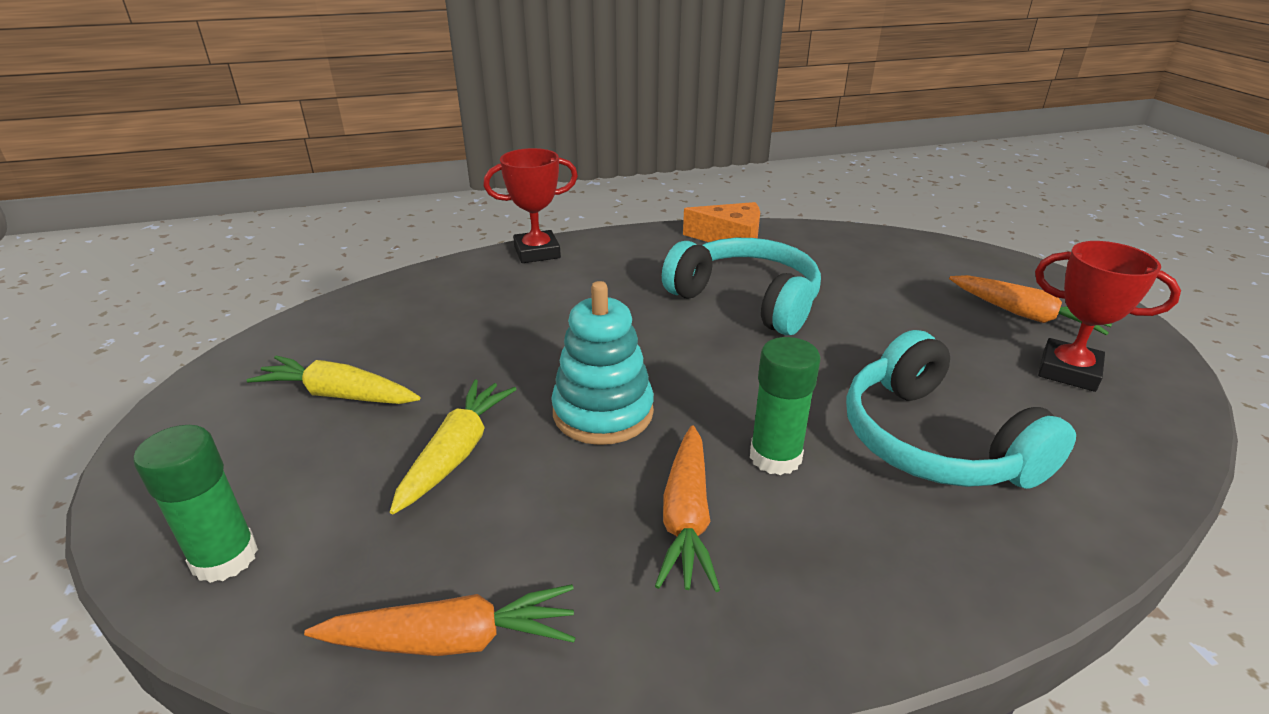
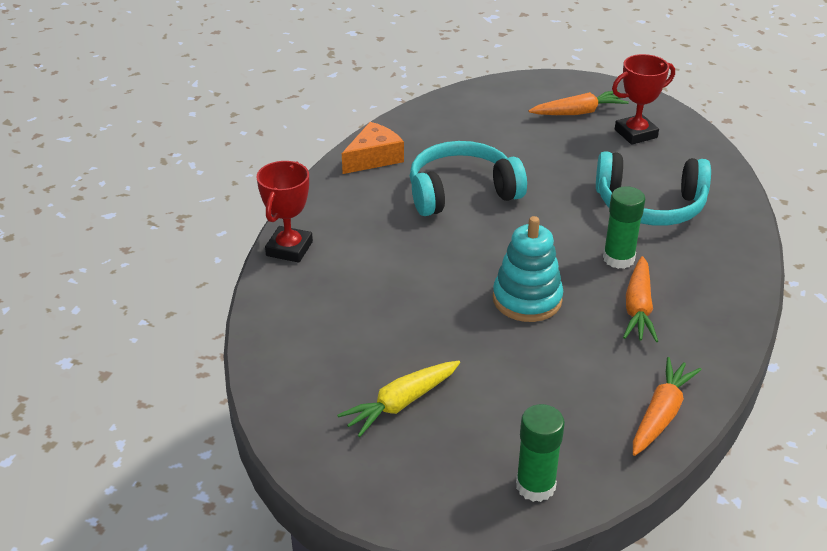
camera: 55 degrees left, 5 degrees up
yellow carrot [390,379,517,514] -> none
orange carrot [655,425,720,592] -> orange carrot turned 60 degrees clockwise [623,256,658,342]

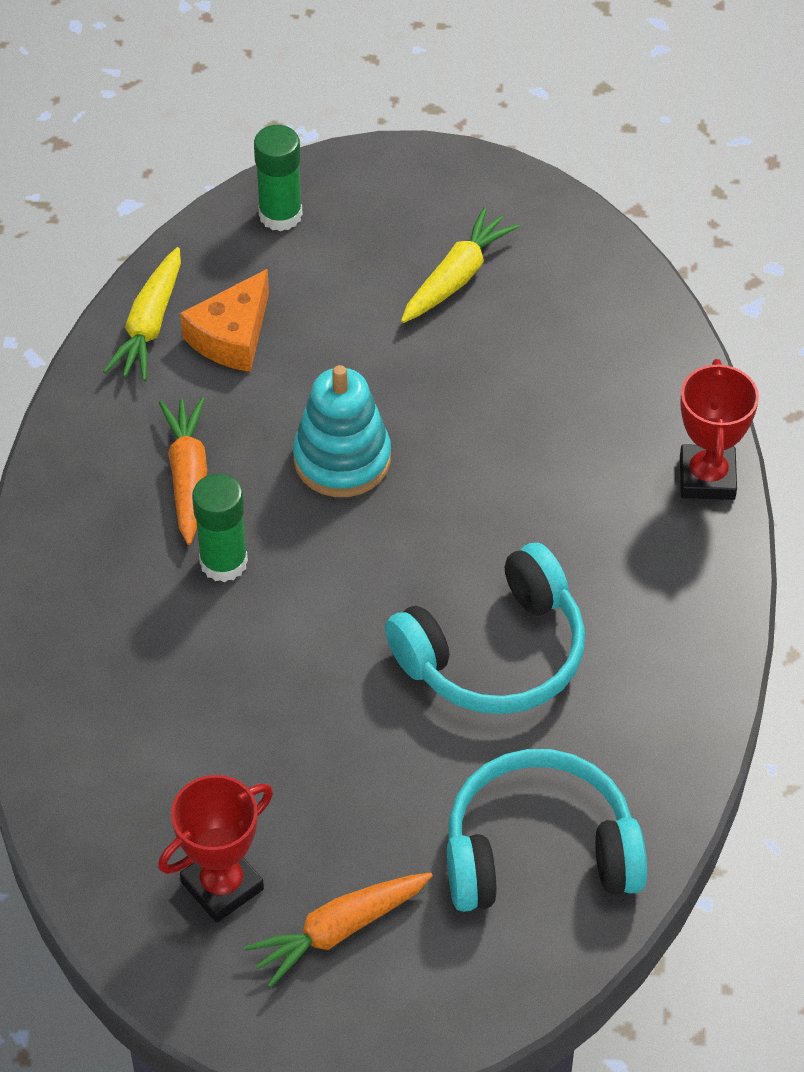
camera: 165 degrees right, 15 degrees up
orange cheese [342,122,404,174] -> orange cheese moved to [180,269,269,372]
turquoise headphones [596,151,711,226] -> turquoise headphones moved to [447,749,647,912]
orange carrot [633,357,702,456] -> yellow carrot [103,247,181,381]

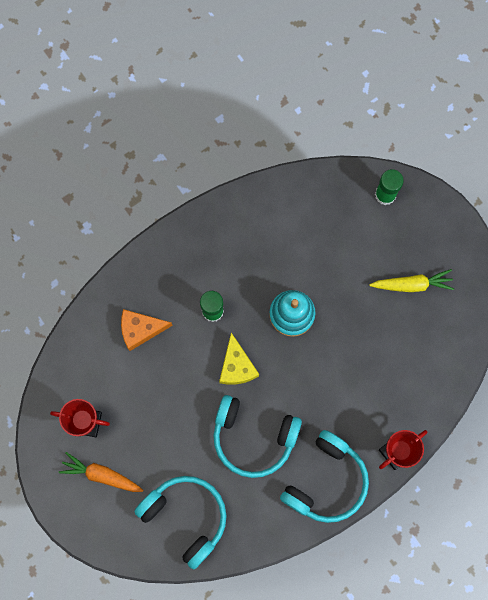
camera: 50 degrees right, 25 degrees up
yellow carrot [103,247,181,381] -> none
orange carrot [159,397,207,545] -> none
orange cheese [180,269,269,372] -> orange cheese moved to [121,309,173,351]
none -> yellow cheese [219,333,259,385]
none -> turquoise headphones [280,430,369,523]

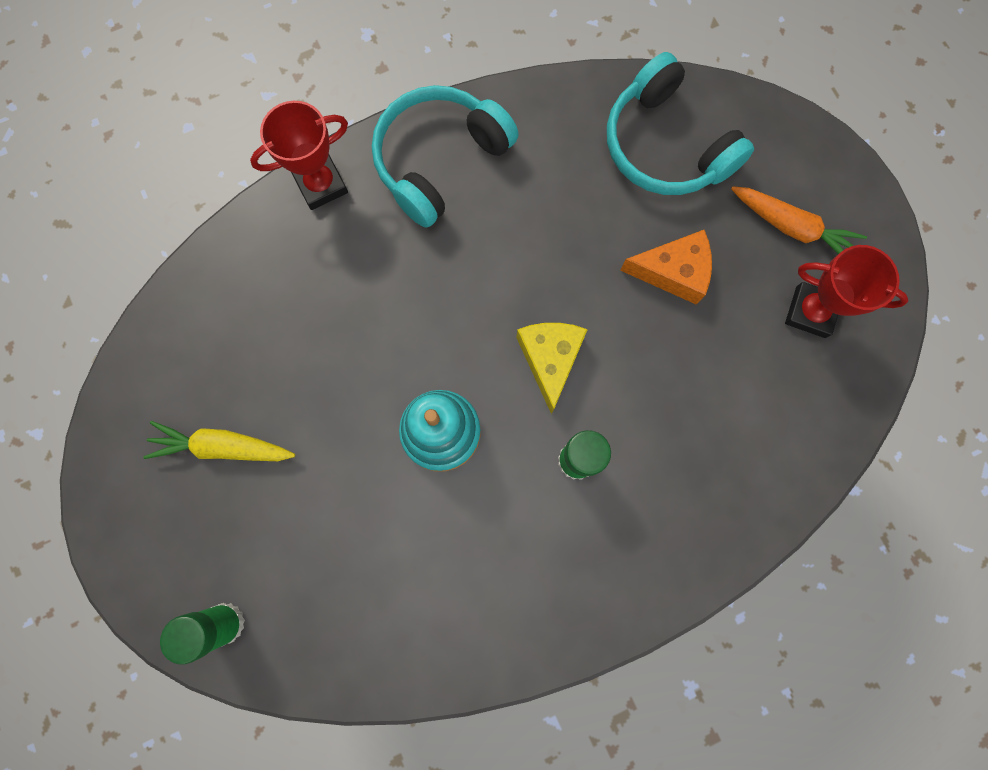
camera: 170 degrees left, 0 degrees up
orange cheese [121,309,173,351] -> orange cheese moved to [620,230,712,305]
turquoise headphones [213,395,302,478] -> none

